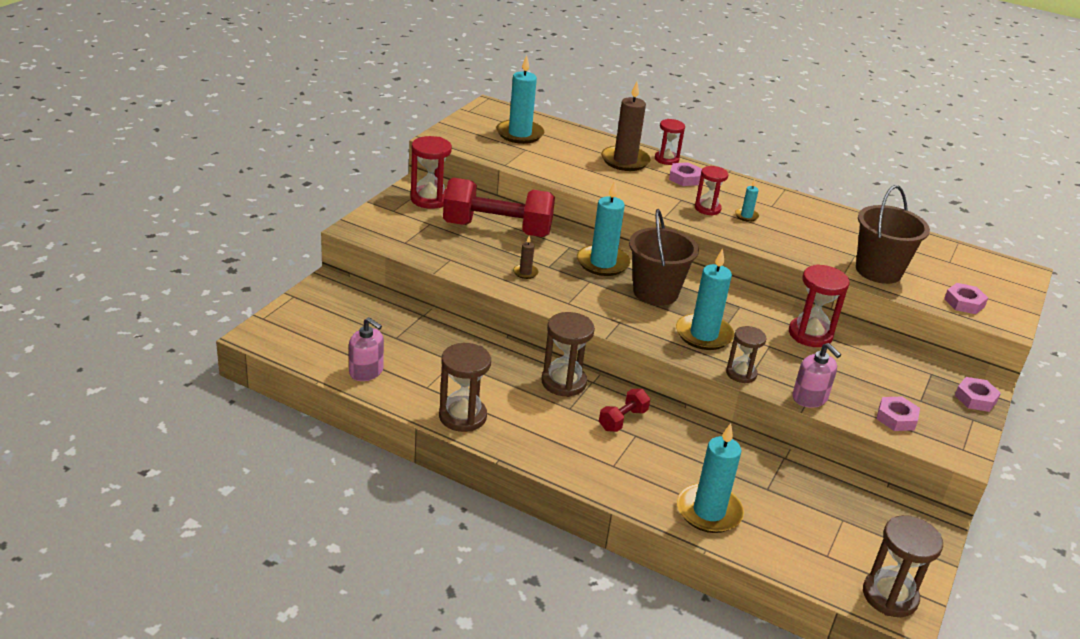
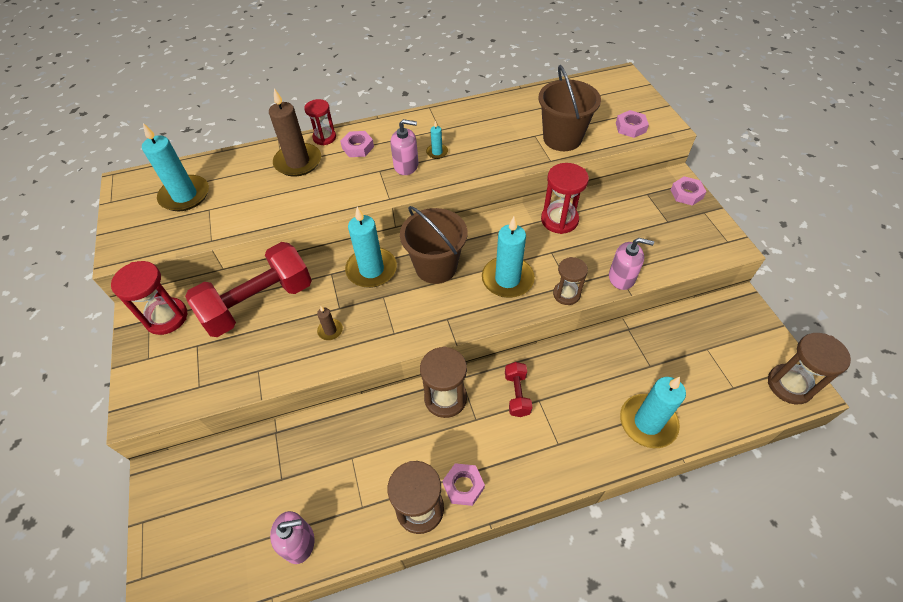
camera: 40 degrees left, 20 degrees up
red hourglass [695,166,728,216] -> pink soap dispenser [390,119,418,175]
pink nut [876,397,920,431] -> pink nut moved to [443,463,485,506]

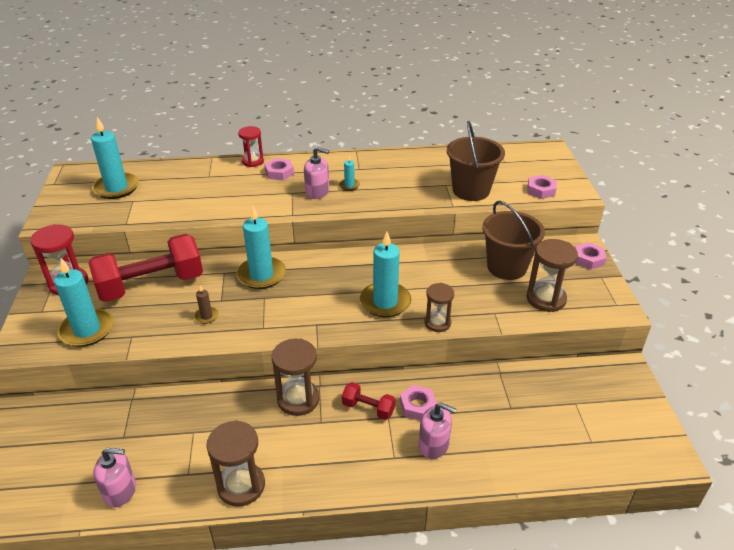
camera: 10 degrees right, 15 degrees down
brown candle [269,88,321,177] -> none
brown bucket [400,206,468,284] -> brown bucket moved to [482,201,545,280]
pink nut [443,463,485,506] -> pink nut moved to [400,385,437,420]
red dumbbell [505,362,533,417] -> red dumbbell turned 75 degrees counterclockwise [342,382,395,420]
red hourglass [541,163,589,234] -> none
pink soap dispenser [609,238,654,290] -> pink soap dispenser moved to [419,402,456,459]
turquoise candle [620,377,686,448] -> turquoise candle moved to [54,258,114,347]
brown hourglass [768,333,851,404] -> brown hourglass moved to [527,239,578,312]

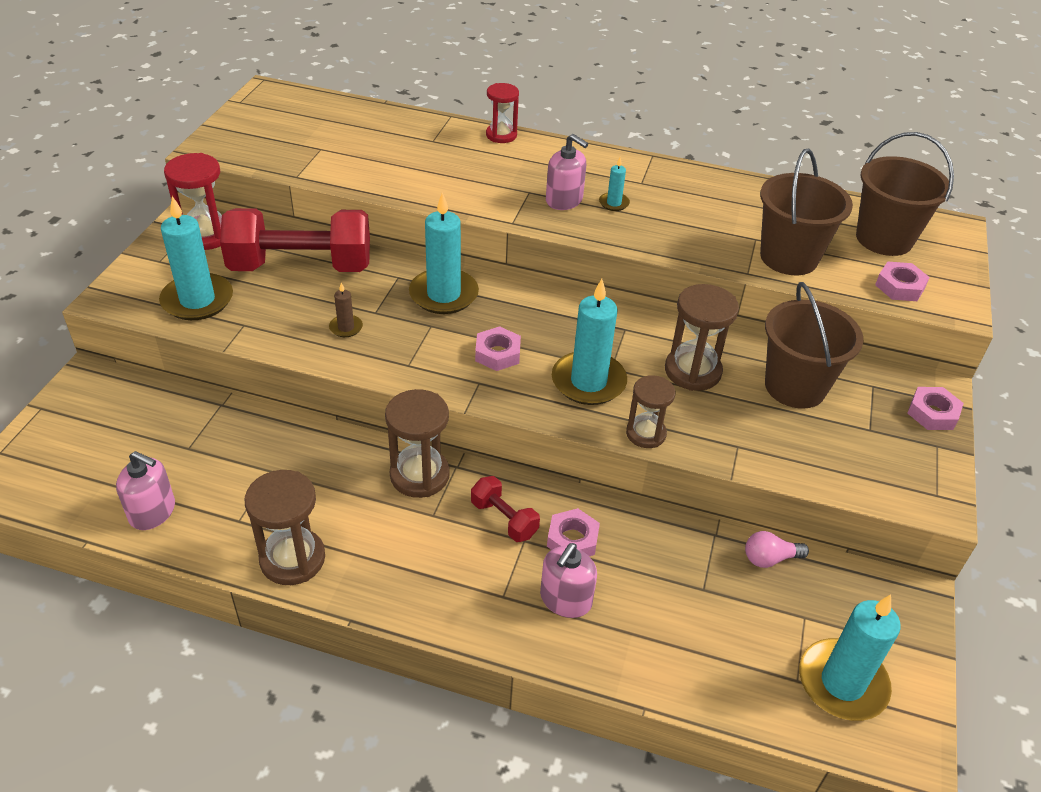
camera: 20 degrees right, 5 degrees up
turquoise candle [91,117,139,199] -> turquoise candle moved to [799,594,901,721]
pink nut [264,158,294,180] -> pink nut moved to [475,326,521,371]
pink soap dispenser [419,402,456,459] -> pink soap dispenser turned 75 degrees clockwise [540,543,597,618]
brown hourglass [527,239,578,312] -> brown hourglass moved to [665,284,739,391]
none -> pink light bulb [745,531,809,568]
none -> brown bucket [856,132,954,256]

